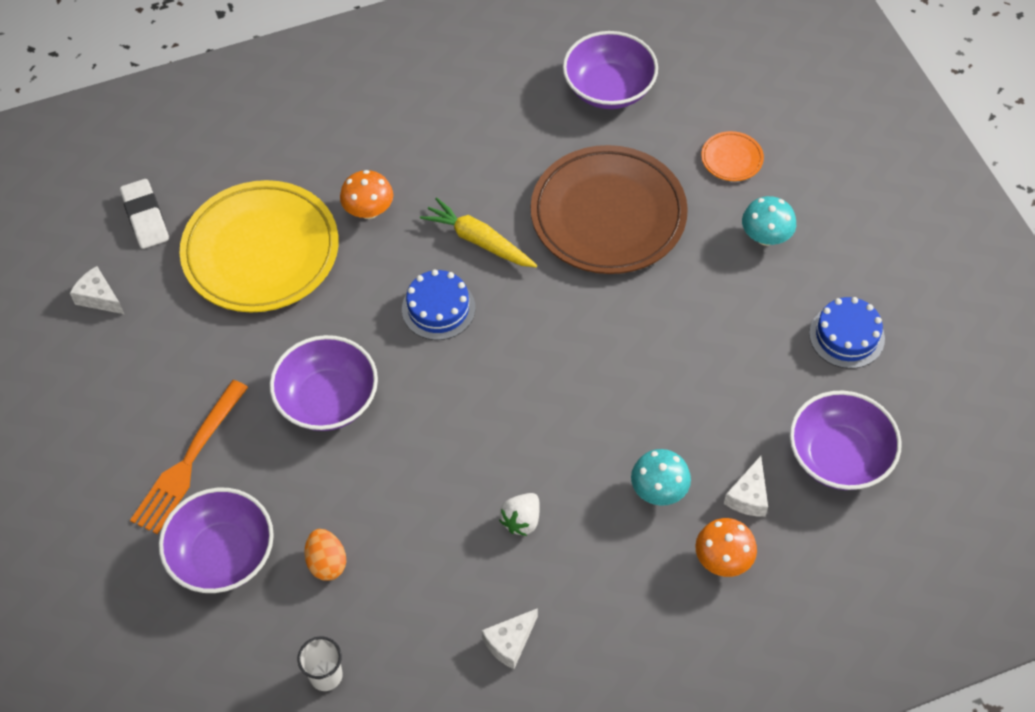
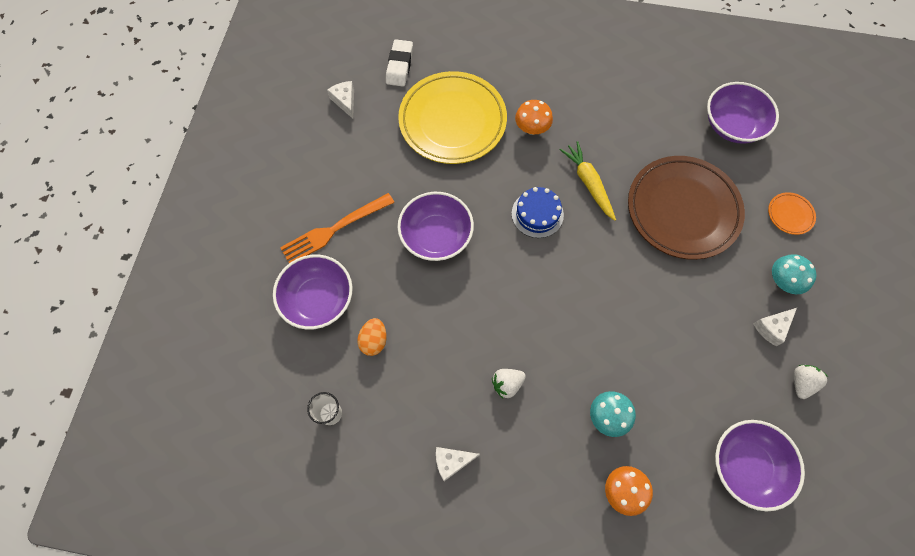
camera: 30 degrees right, 10 degrees up
white cheese [724,456,768,517] -> white cheese moved to [753,308,797,346]
blue cake [809,297,885,369] -> white strawberry [794,365,828,399]

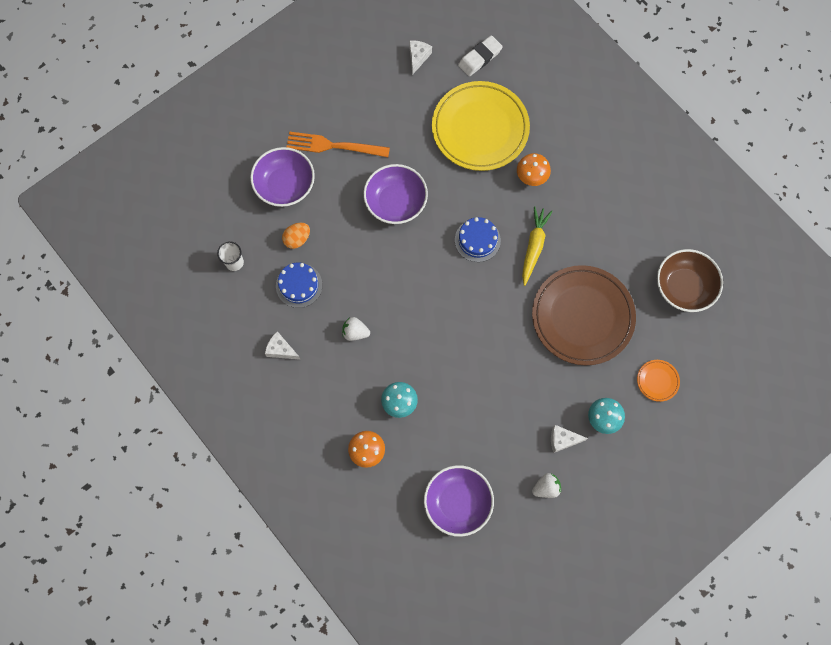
camera: 40 degrees right, 5 degrees up
purple bowl [707,82,779,144] -> brown bowl [657,249,723,312]
none -> blue cake [276,263,322,308]

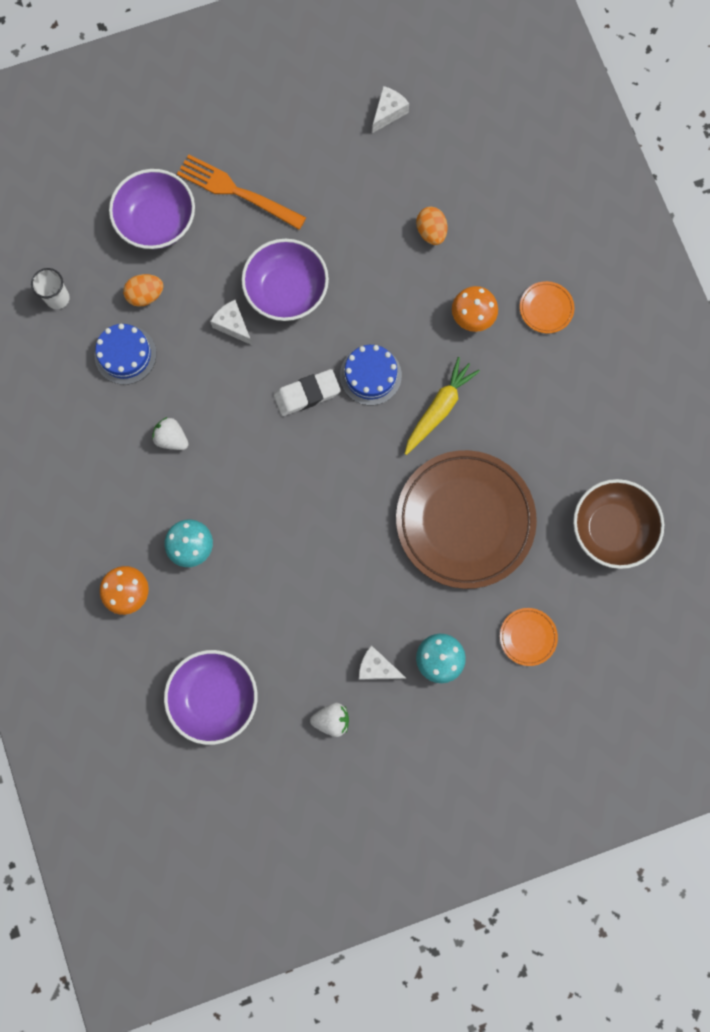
camera: 20 degrees right, 5 degrees up
white cheese [265,331,301,360] -> white cheese moved to [210,300,252,345]
yellow plate [432,81,530,171] -> orange egg [416,207,447,245]
white eraser [458,35,503,76] -> white eraser moved to [274,369,341,416]
none -> orange plate [520,281,575,333]

